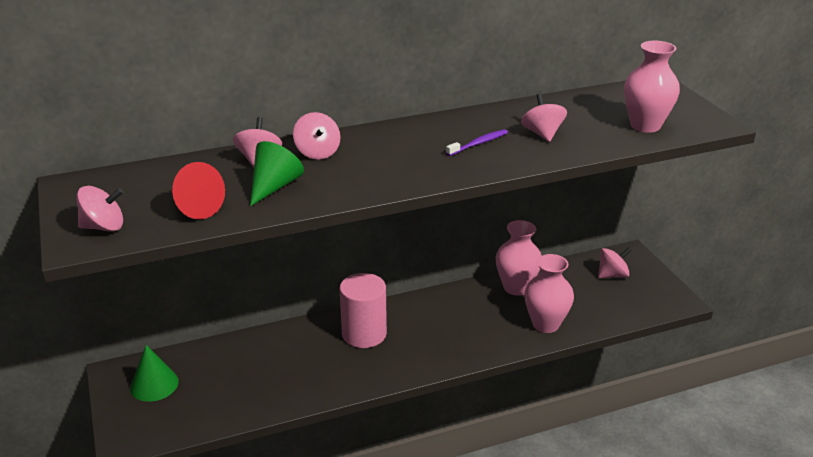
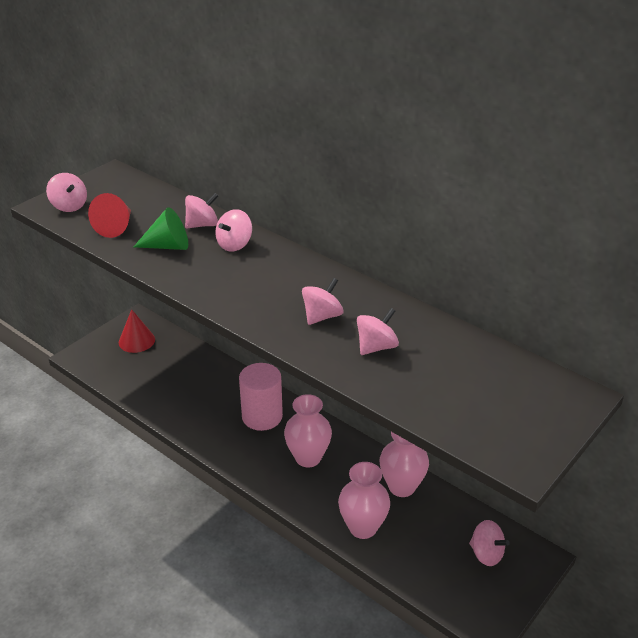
camera: 60 degrees right, 5 degrees up
green cone [130,345,179,402] -> red cone [119,309,155,353]
purple toothbrush [446,129,508,156] -> pink spinning top [302,278,344,325]
pink vase [624,41,680,133] -> pink vase moved to [284,394,332,467]

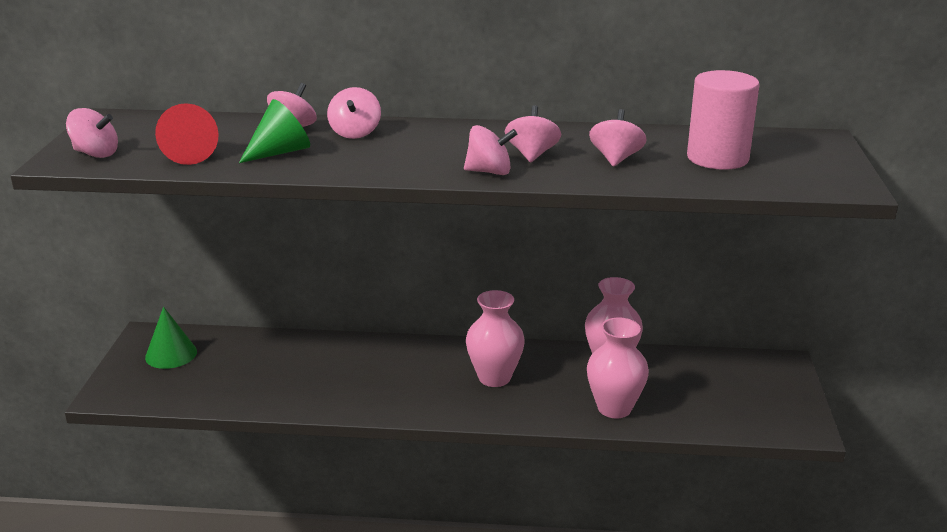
camera: 35 degrees left, 10 degrees down
red cone [119,309,155,353] -> green cone [145,307,197,369]
pink cylinder [239,363,283,431] -> pink cylinder moved to [687,70,760,170]
pink spinning top [469,520,510,566] -> pink spinning top moved to [464,125,517,175]

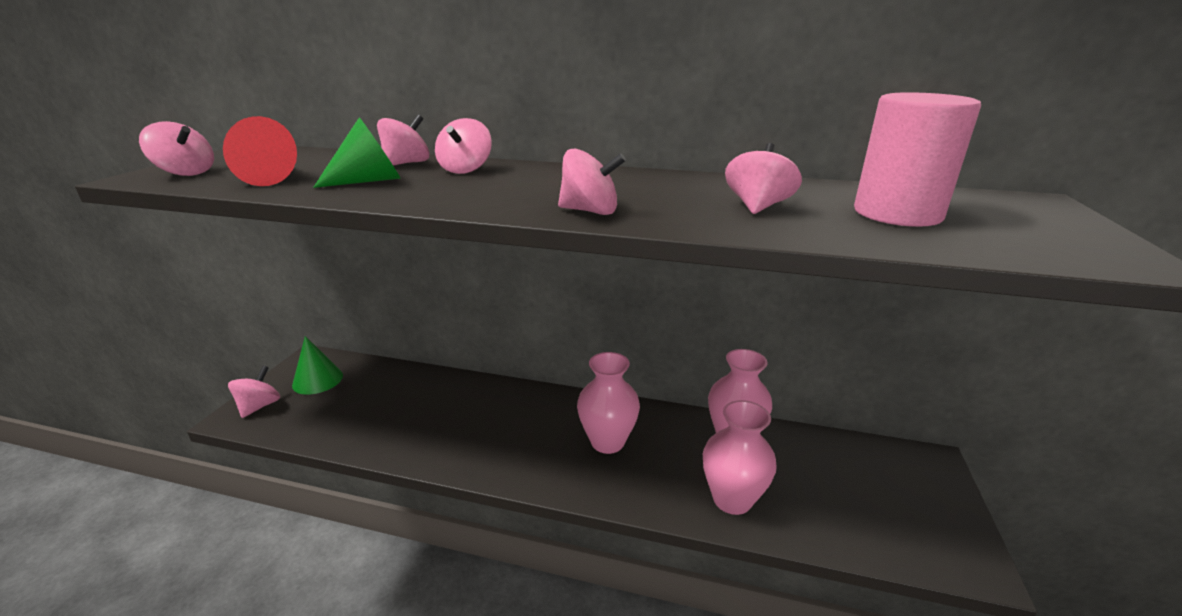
camera: 10 degrees right, 0 degrees up
pink spinning top [505,105,561,162] -> pink spinning top moved to [228,366,280,418]

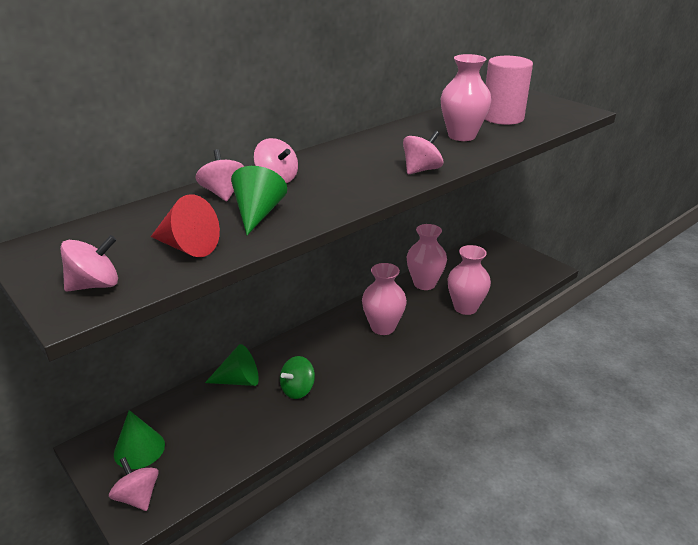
camera: 55 degrees left, 5 degrees up
pink spinning top [725,143,802,214] -> pink vase [441,54,491,141]
none -> green cone [205,344,259,386]
none -> green spinning top [280,356,315,399]

